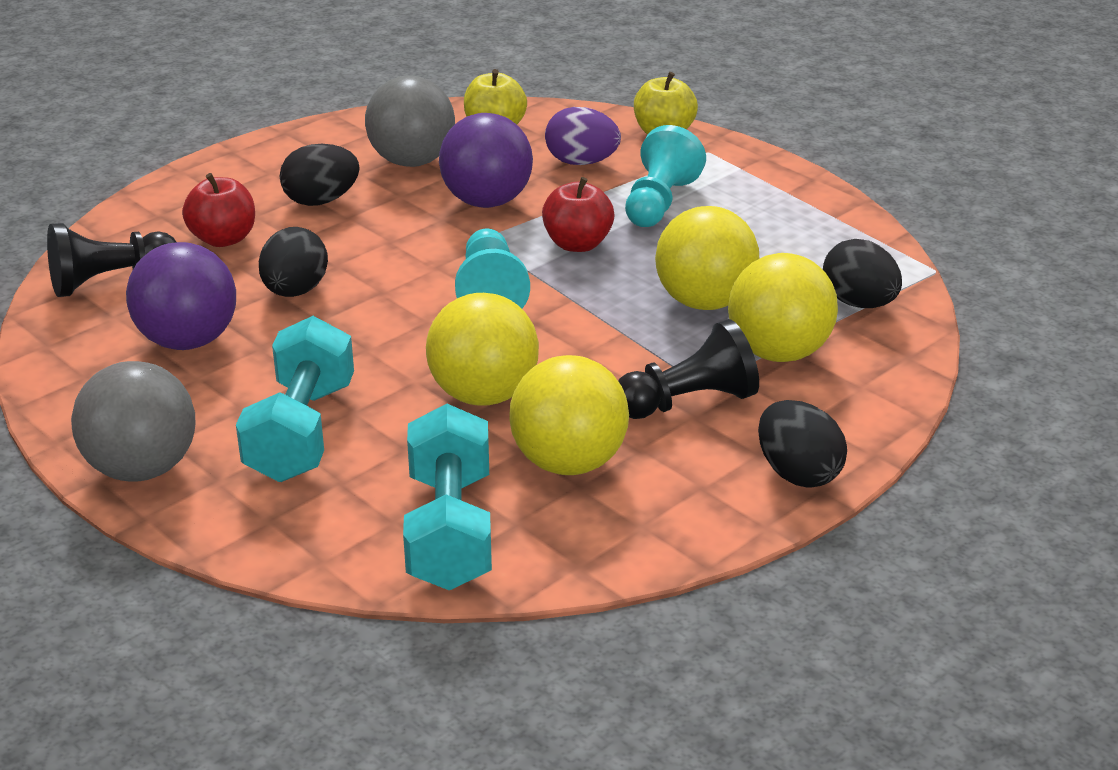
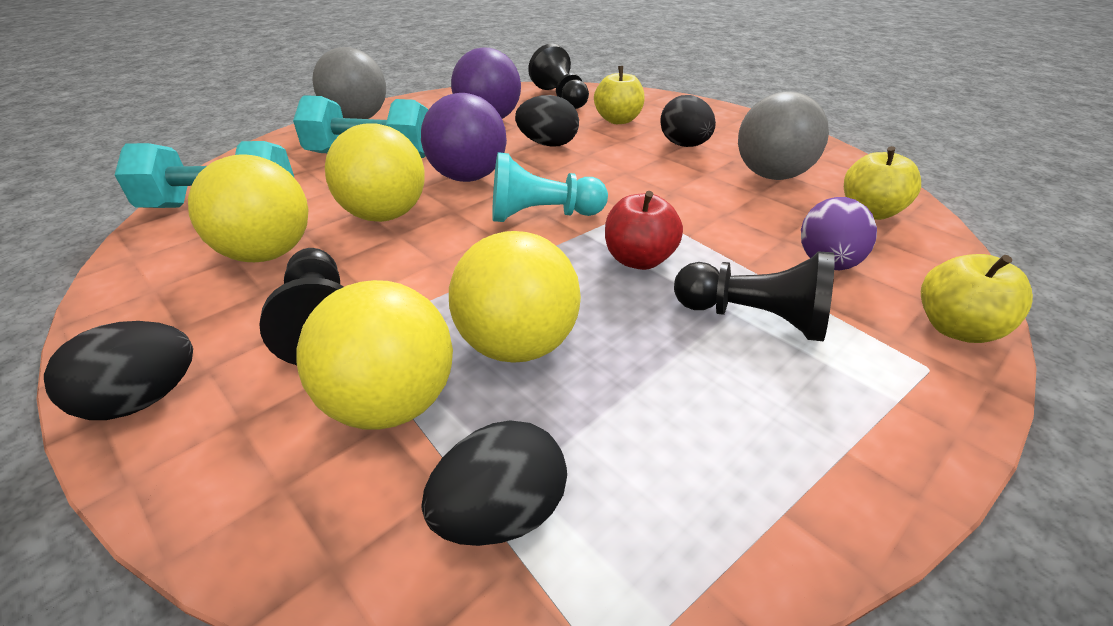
camera: 90 degrees right, 5 degrees up
red apple [182,173,255,247] -> yellow apple [594,66,644,124]
purple ball [439,113,533,208] -> purple ball moved to [421,93,507,182]
turquoise pawn [625,125,706,227] -> black pawn [674,252,835,341]

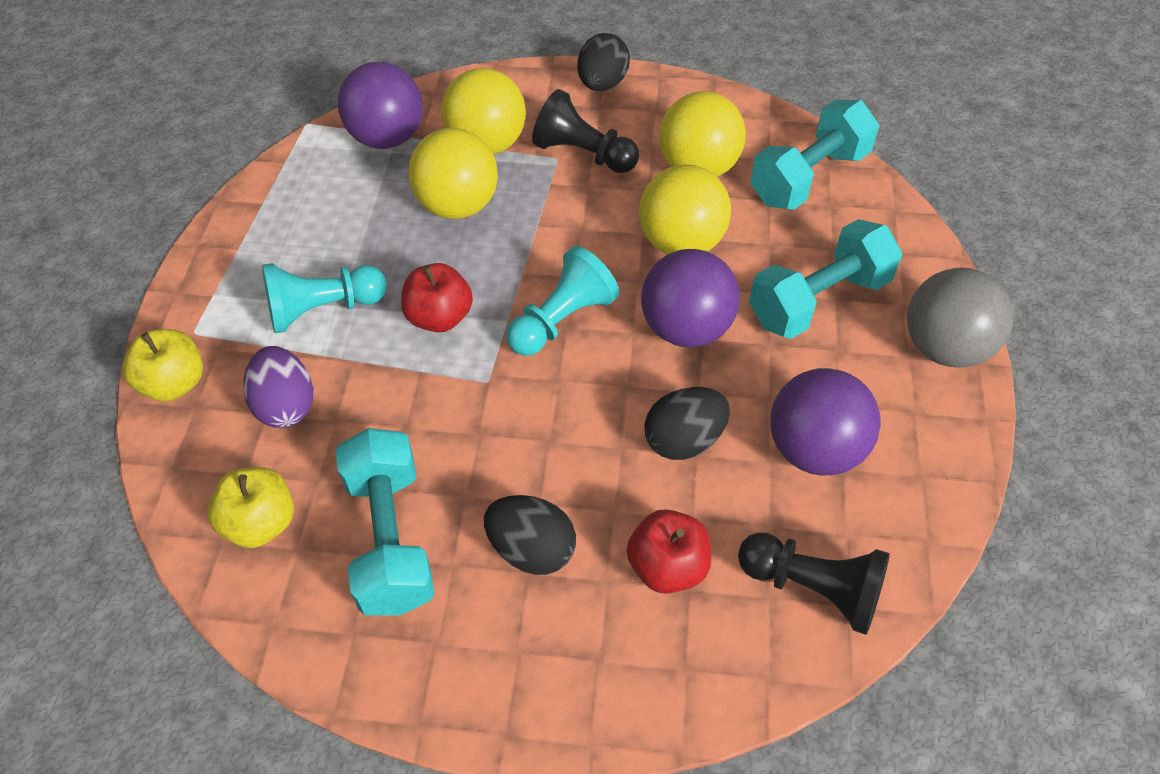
camera: 140 degrees right, 15 degrees up
black egg [421,420,567,546] -> purple ball [338,62,423,149]
yellow apple [594,66,644,124] -> red apple [627,509,711,594]
black pawn [674,252,835,341] -> turquoise pawn [262,263,387,333]
grey ball [738,91,829,180] -> turquoise dumbbell [336,428,435,616]

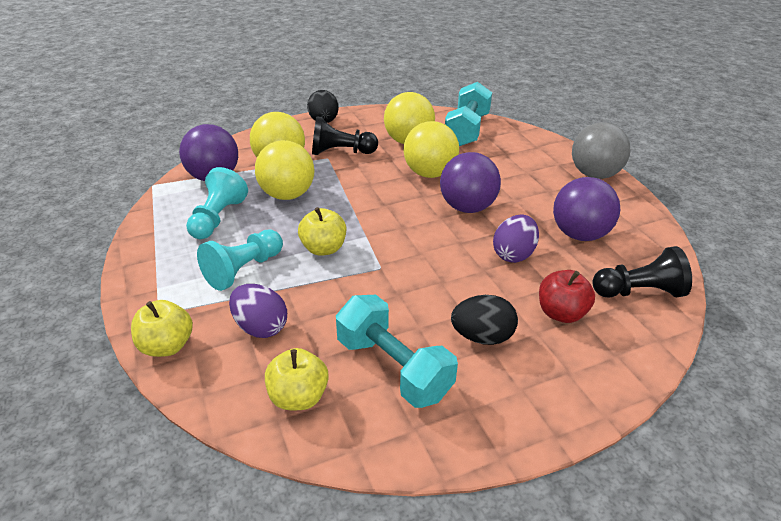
camera: 30 degrees left, 15 degrees down
red apple [401,263,473,332] -> yellow apple [298,207,346,256]
turquoise pawn [506,246,619,356] -> turquoise pawn moved to [186,167,248,239]
black egg [644,387,730,460] -> purple egg [493,215,539,263]
turquoise dumbbell [749,219,902,339] -> none

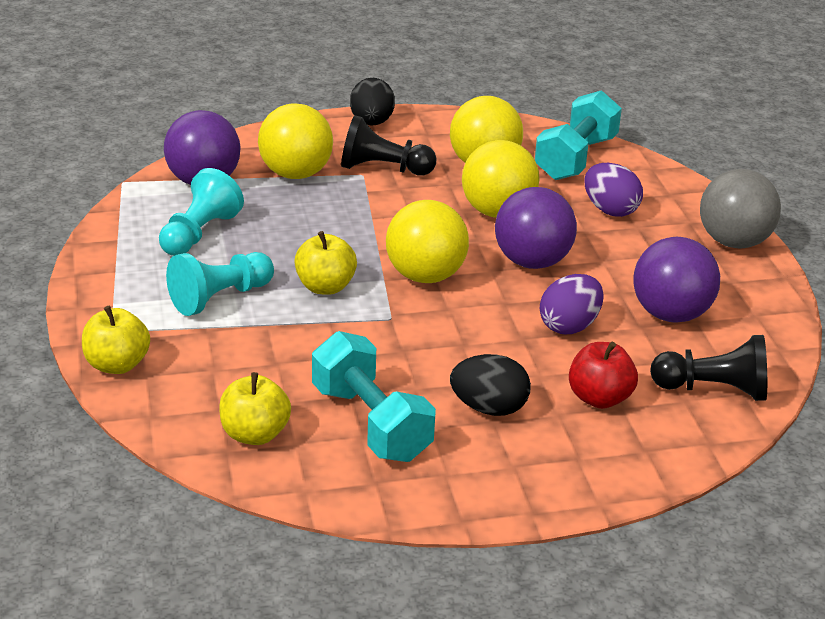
camera: 10 degrees right, 5 degrees down
purple egg [229,284,287,338] -> purple egg moved to [585,163,643,217]
yellow ball [255,140,315,200] -> yellow ball moved to [386,200,469,283]

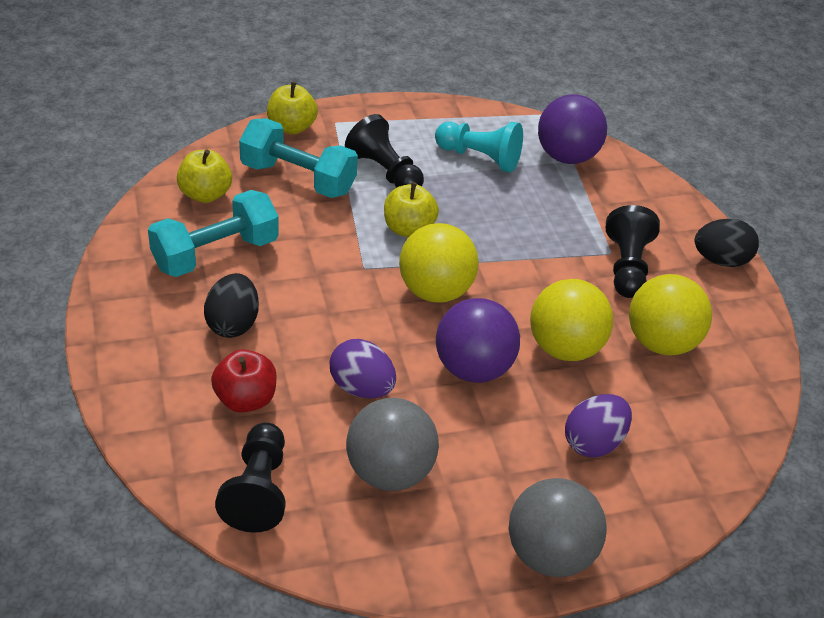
camera: 85 degrees right, 10 degrees up
turquoise pawn [166,252,274,316] -> black pawn [345,114,424,188]
yellow ball [258,103,333,179] -> none
turquoise dumbbell [535,90,622,180] -> turquoise dumbbell moved to [239,118,358,198]
purple ball [633,237,720,323] -> grey ball [346,398,439,491]

